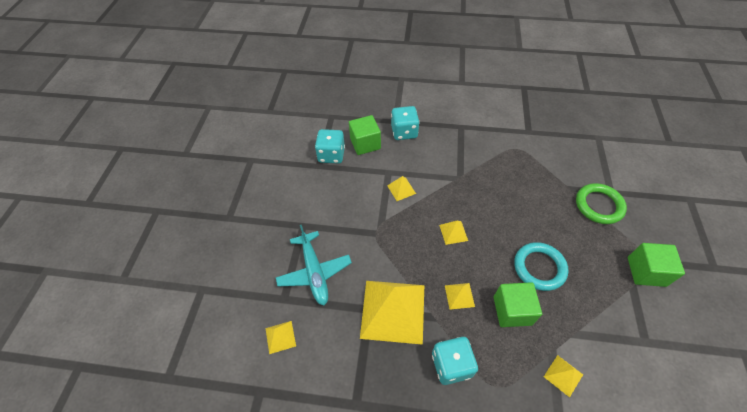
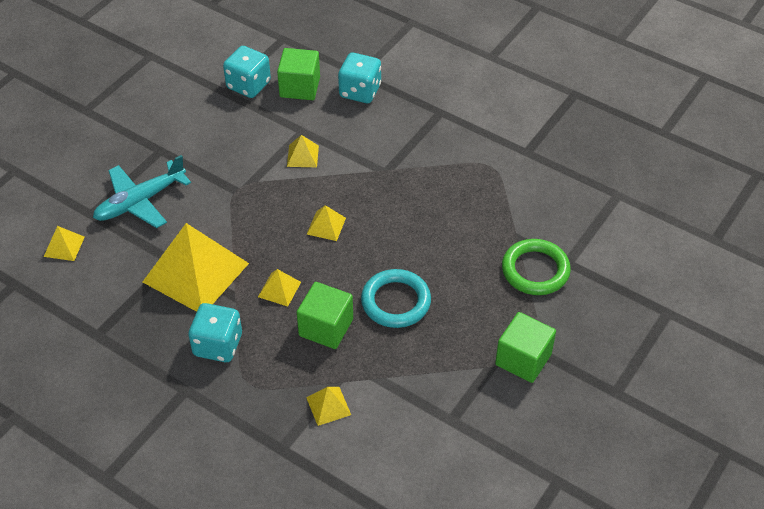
camera: 25 degrees right, 5 degrees down
turquoise plane [276,225,352,305] -> turquoise plane turned 45 degrees clockwise [93,155,191,228]

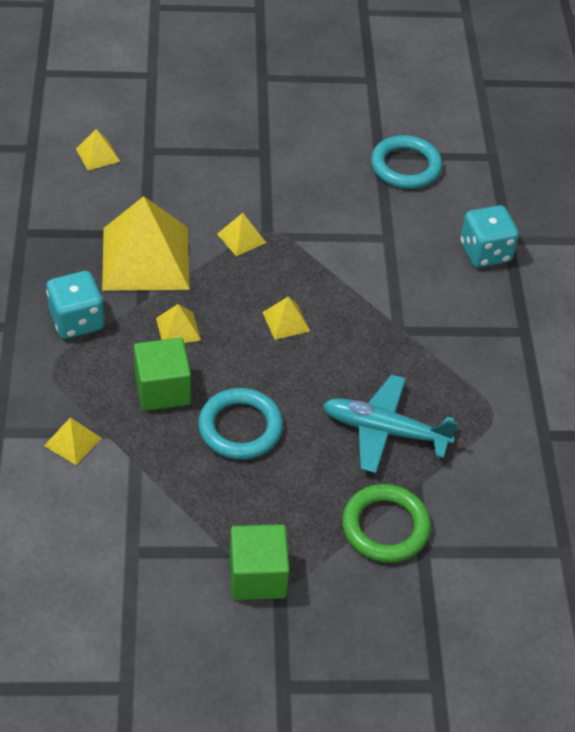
camera: 50 degrees right, 0 degrees up
turquoise plane [93,155,191,228] -> turquoise plane moved to [323,374,458,473]
turquoise dice [223,46,271,98] -> turquoise ring [371,135,442,189]
green cube [277,48,320,100] -> none
yellow pyramid [287,135,319,167] -> yellow pyramid moved to [217,213,266,256]

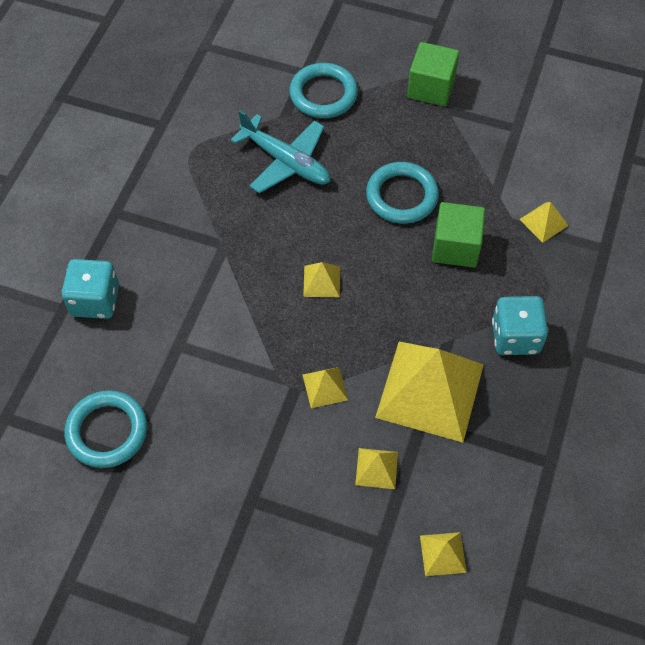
camera: 155 degrees left, 10 degrees up
yellow pyramid [156,304,201,343] -> yellow pyramid moved to [355,448,398,489]
green ring [342,484,431,563] -> turquoise ring [289,63,358,118]

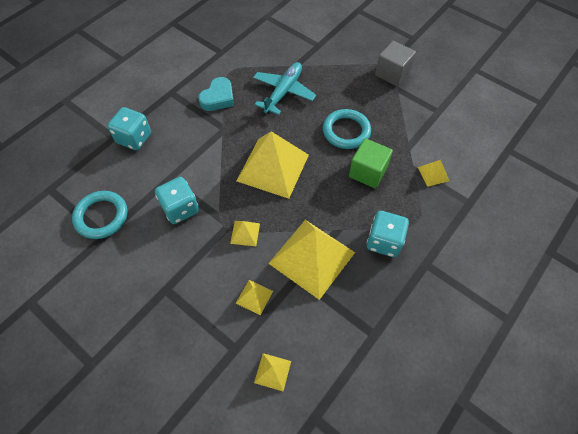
camera: 20 degrees right, 0 degrees up
turquoise plane [231,110,330,193] -> turquoise plane turned 120 degrees counterclockwise [253,62,316,115]
turquoise ring [289,63,358,118] -> none
yellow pyramid [303,262,340,297] -> yellow pyramid [236,131,309,199], size x2.33
green cube [407,42,459,106] -> grey cube [375,41,416,86]
none -> turquoise dice [155,177,199,224]
none -> turquoise heart [198,77,234,111]

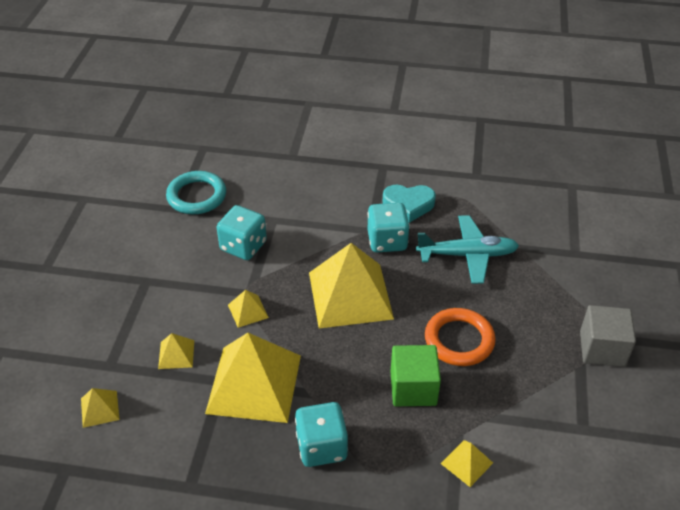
camera: 60 degrees right, 15 degrees down
turquoise dice [107,107,151,150] -> turquoise dice moved to [368,203,410,253]
turquoise ring [323,109,371,149] -> orange ring [425,308,496,366]

